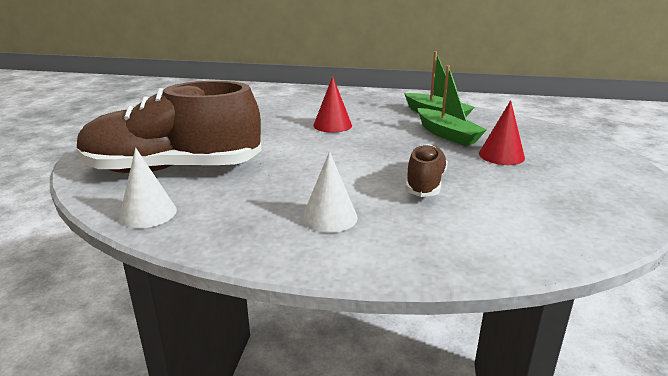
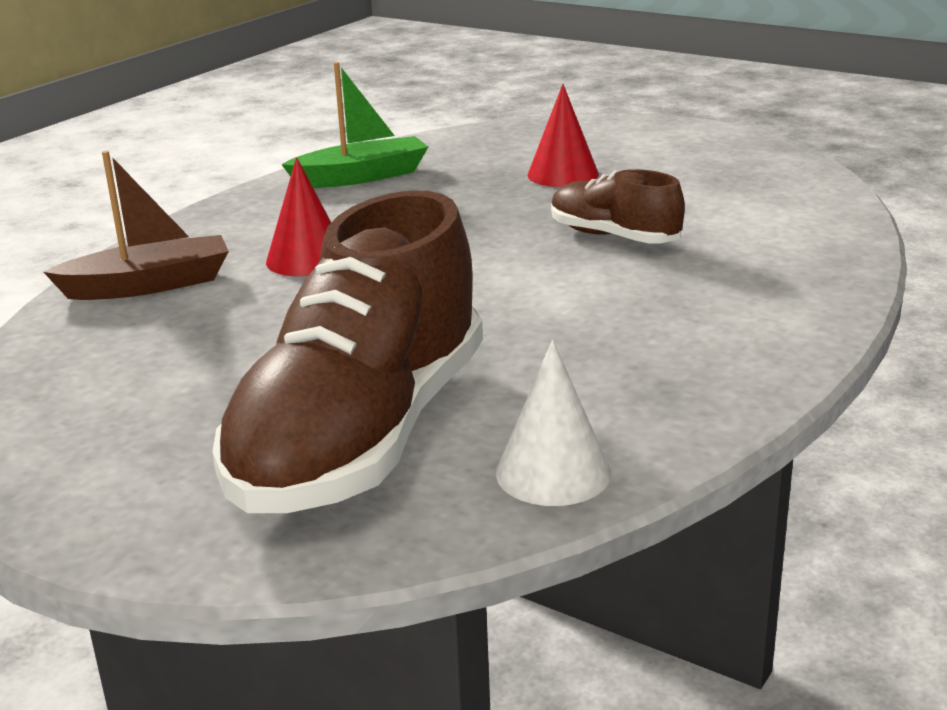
camera: 65 degrees left, 0 degrees up
white cone [302,151,358,233] -> none
green boat [418,65,487,146] -> none
none -> brown boat [44,151,229,300]

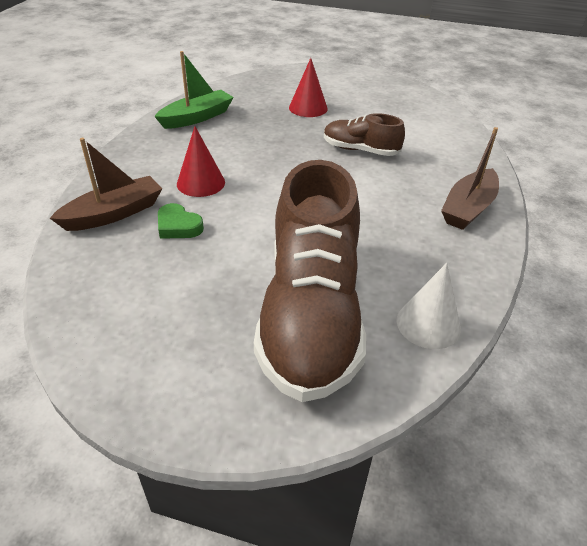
camera: 20 degrees left, 15 degrees up
none -> green heart [158,203,204,239]
none -> brown boat [441,127,499,230]

